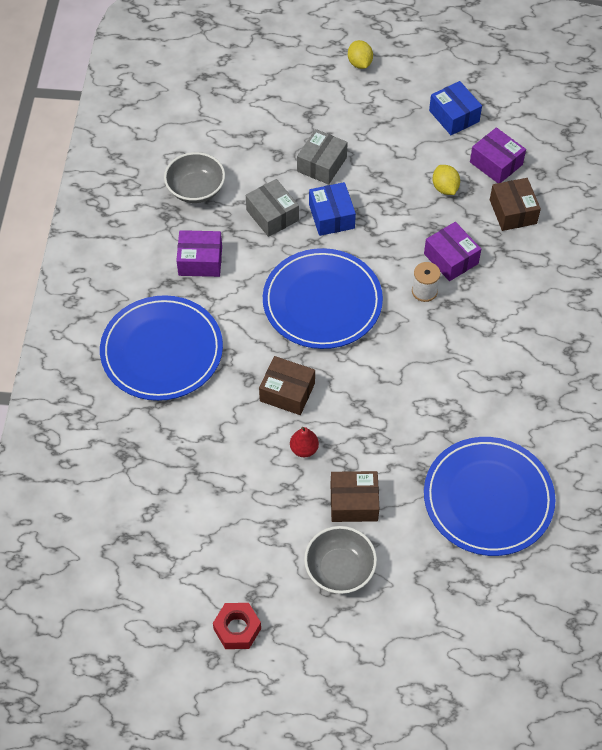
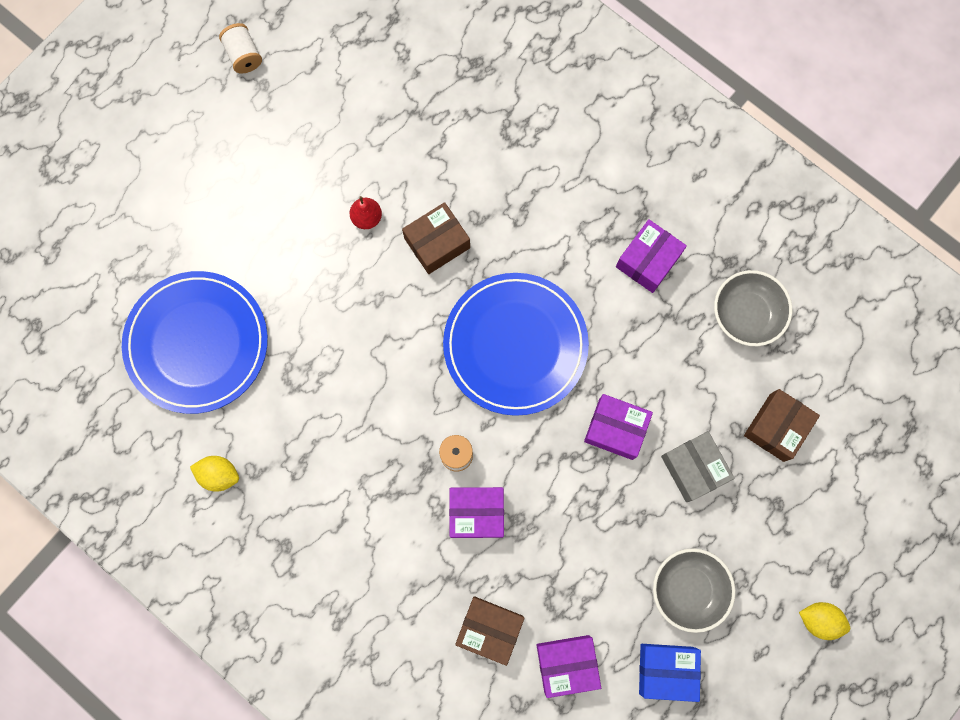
camera: 125 degrees right, 20 degrees up
blue plate [100,295,223,401] -> none
red nut [213,603,261,649] -> white spool [219,23,262,74]
grey box [246,179,299,237] -> none
grey bowl [304,526,377,594] -> grey bowl moved to [653,548,736,633]
blue box [309,182,356,236] -> purple box [584,394,653,460]
brown box [330,471,379,522] -> brown box moved to [744,389,820,462]
yellow lemon [433,165,460,195] -> yellow lemon moved to [190,456,239,492]

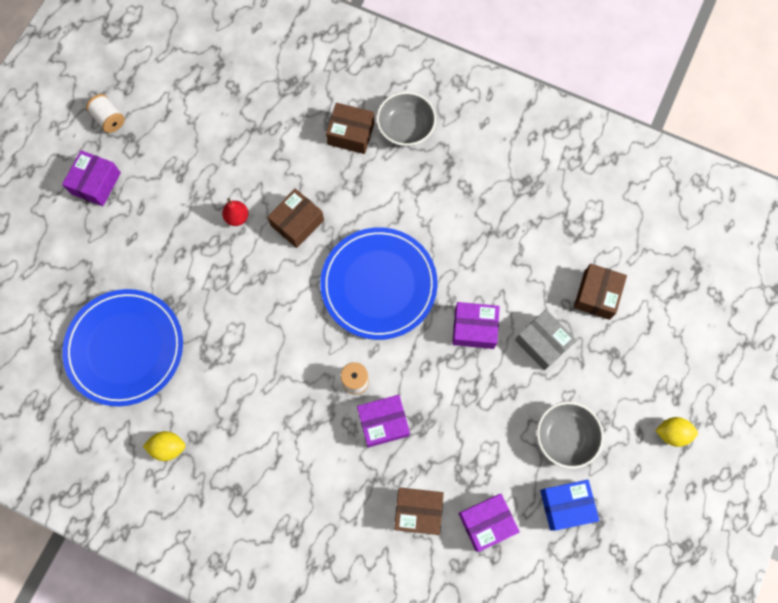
camera: 15 degrees left, 5 degrees down
purple box [616,219,687,293] -> purple box moved to [62,150,121,206]
grey bowl [714,270,792,346] -> grey bowl moved to [376,92,436,146]
none -> brown box [326,103,374,154]

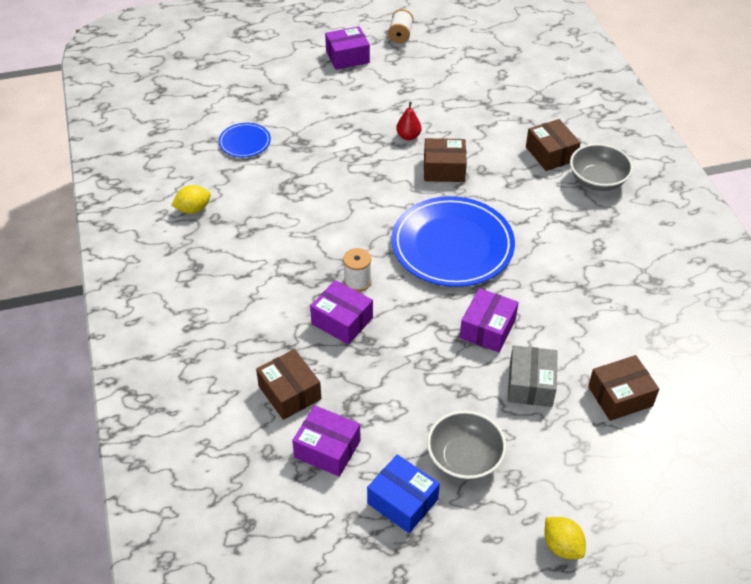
camera: 50 degrees right, 25 degrees down
blue plate [62,289,183,406] -> blue plate [218,123,271,157], size x0.47
yellow lemon [143,431,186,461] -> yellow lemon turned 75 degrees counterclockwise [171,185,211,214]
purple box [452,302,500,349] -> purple box turned 60 degrees clockwise [460,288,519,352]

